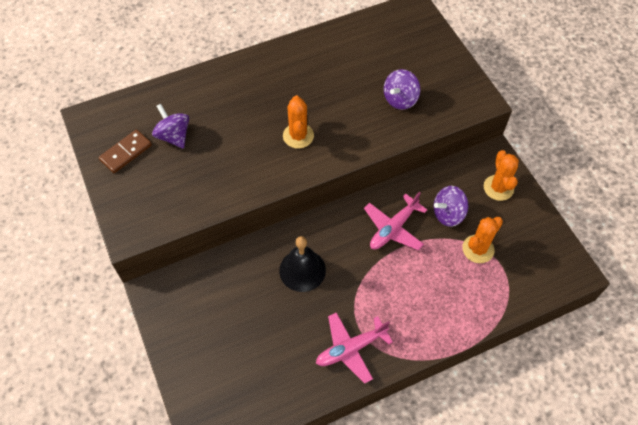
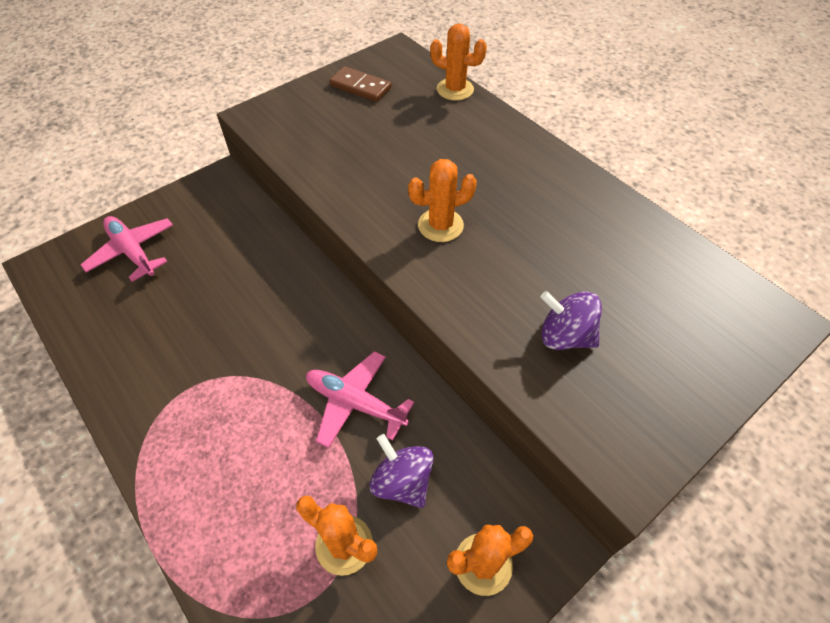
camera: 75 degrees right, 5 degrees down
purple spinning top [152,104,189,149] -> none
black bell [279,236,326,292] -> none
pink plane [316,312,393,384] -> pink plane moved to [81,216,173,282]
none -> orange cactus [430,24,487,101]

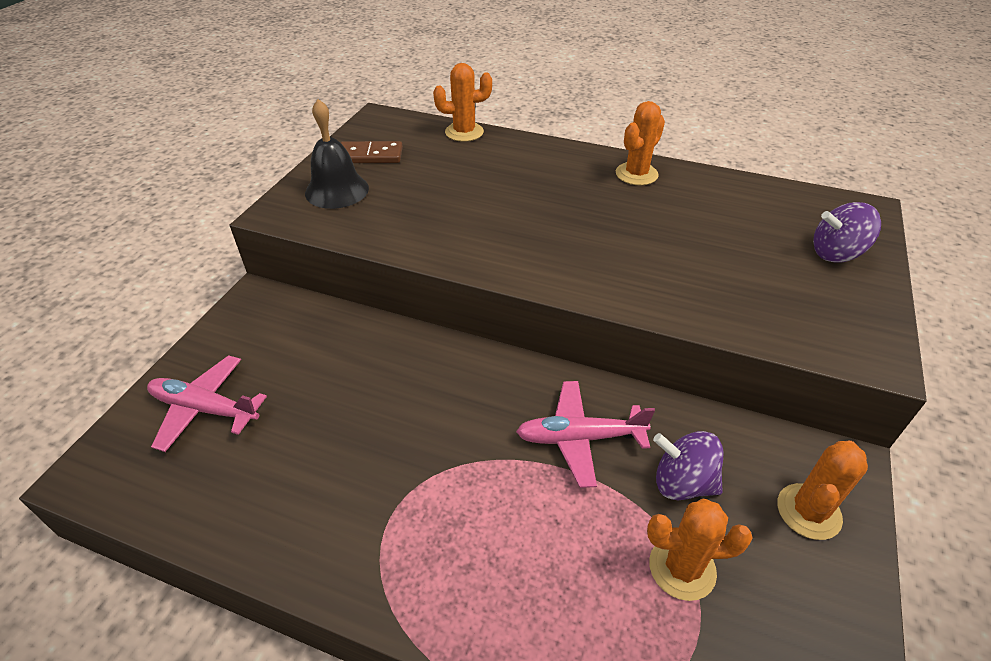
camera: 30 degrees left, 10 degrees down
orange cactus [408,159,477,242] -> orange cactus moved to [616,101,665,185]
purple spinning top [540,291,602,350] -> purple spinning top moved to [813,202,881,263]
none -> black bell [305,99,369,209]

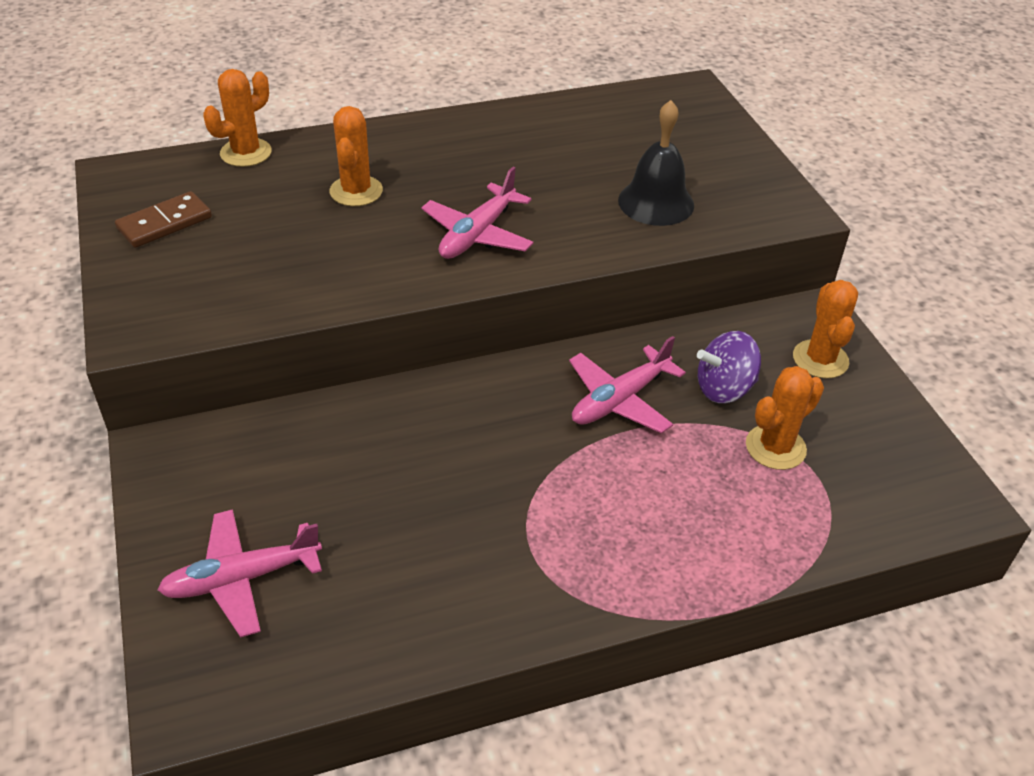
camera: 40 degrees left, 0 degrees up
black bell [305,99,369,209] -> black bell moved to [618,100,694,226]
orange cactus [616,101,665,185] -> orange cactus moved to [329,106,383,206]
purple spinning top [813,202,881,263] -> none
none -> pink plane [421,167,534,259]

